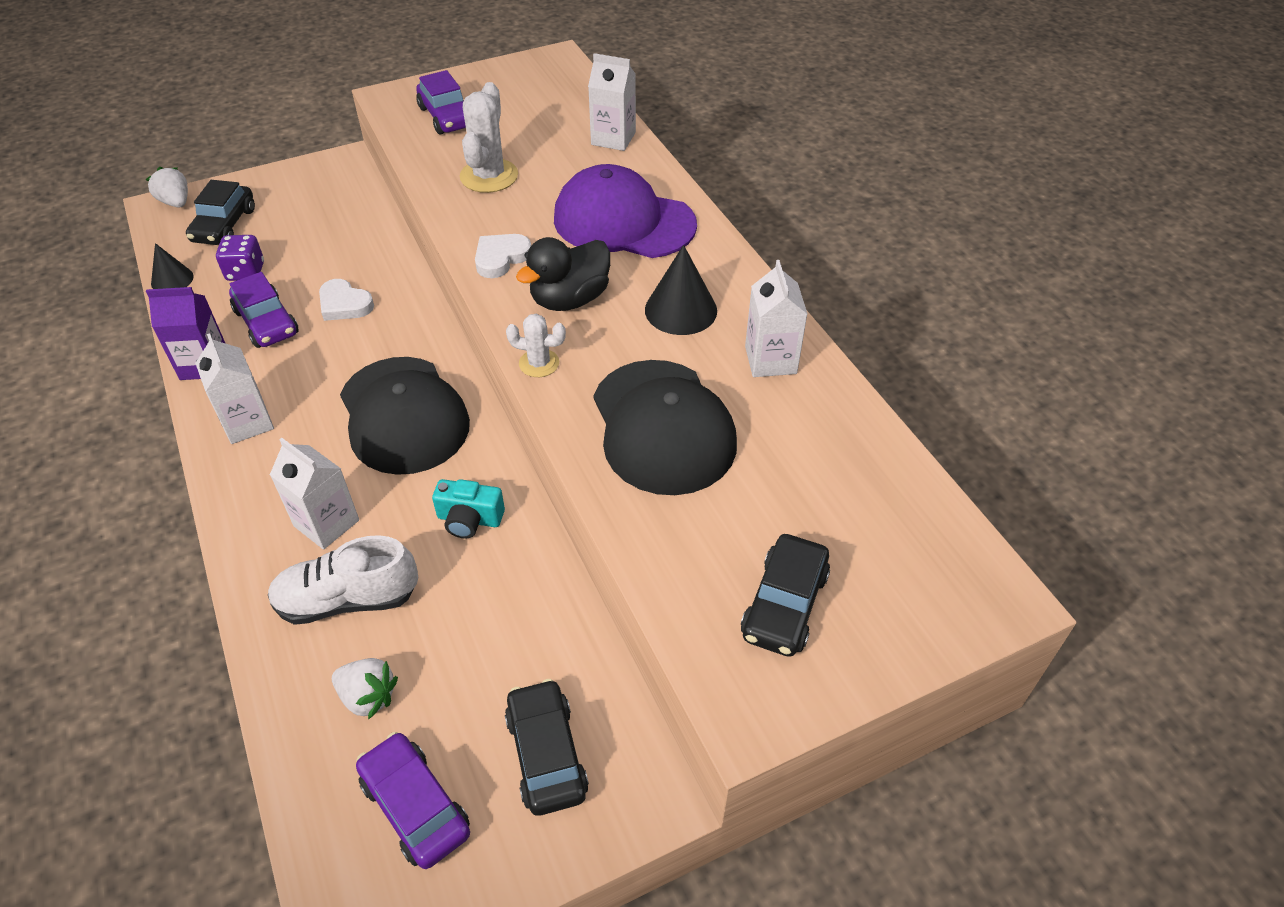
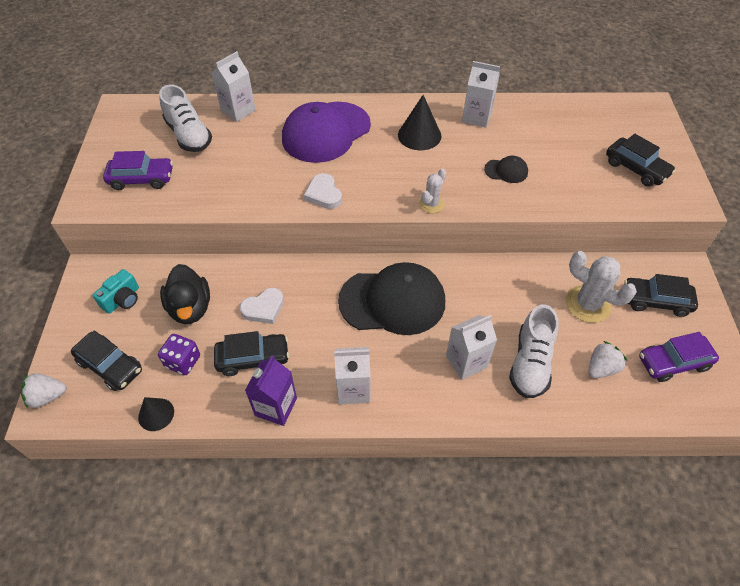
camera: 65 degrees left, 5 degrees up
purple car [229,272,299,348] -> black car [214,331,289,376]
turquoise camera [432,479,505,539] -> turquoise camera moved to [92,269,139,314]
white cactus [460,82,518,193] -> white cactus moved to [566,251,637,323]
black duck [516,237,610,311] -> black duck moved to [160,264,210,324]
black cap [593,360,737,495] -> black cap [484,156,528,183], size x0.43
none -> white shoe [159,85,212,152]

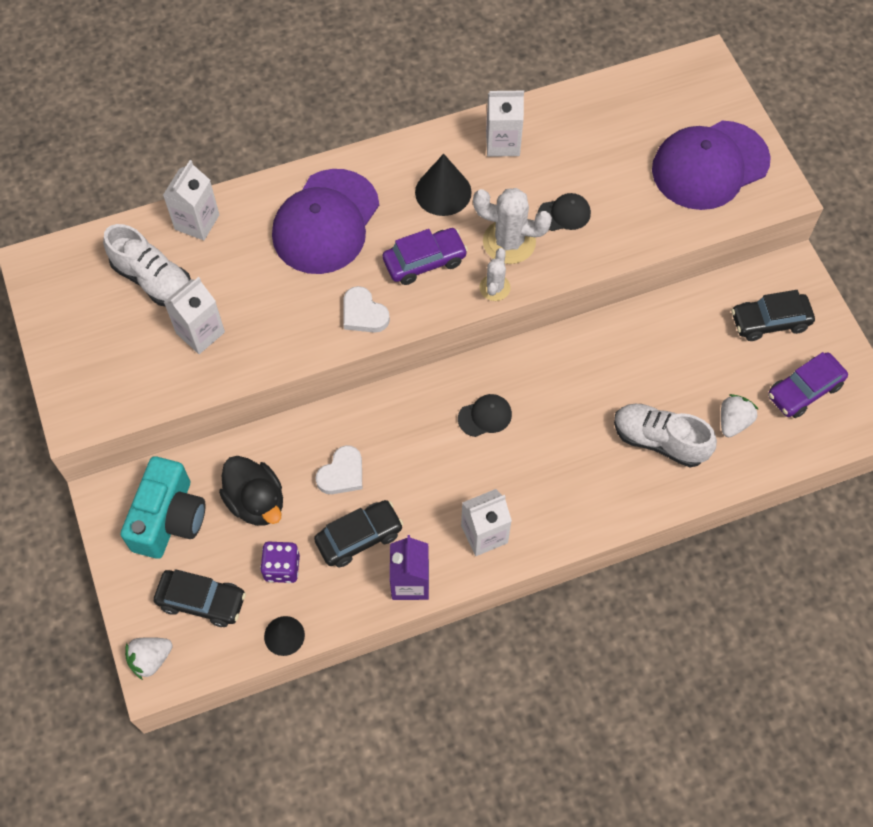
camera: 20 degrees left, 10 degrees up
turquoise camera [92,269,139,314] -> turquoise camera [121,456,205,559], size x1.77
purple car [103,151,173,190] -> purple car moved to [383,228,468,285]
black cap [338,262,445,335] -> black cap [458,394,512,437], size x0.43
white carton [446,315,497,380] -> white carton moved to [164,277,225,354]
white shoe [509,305,559,398] -> white shoe turned 120 degrees clockwise [614,404,717,467]
white cactus [566,251,637,323] -> white cactus moved to [473,188,552,264]
black car [606,134,676,187] -> purple cap [652,121,771,210]

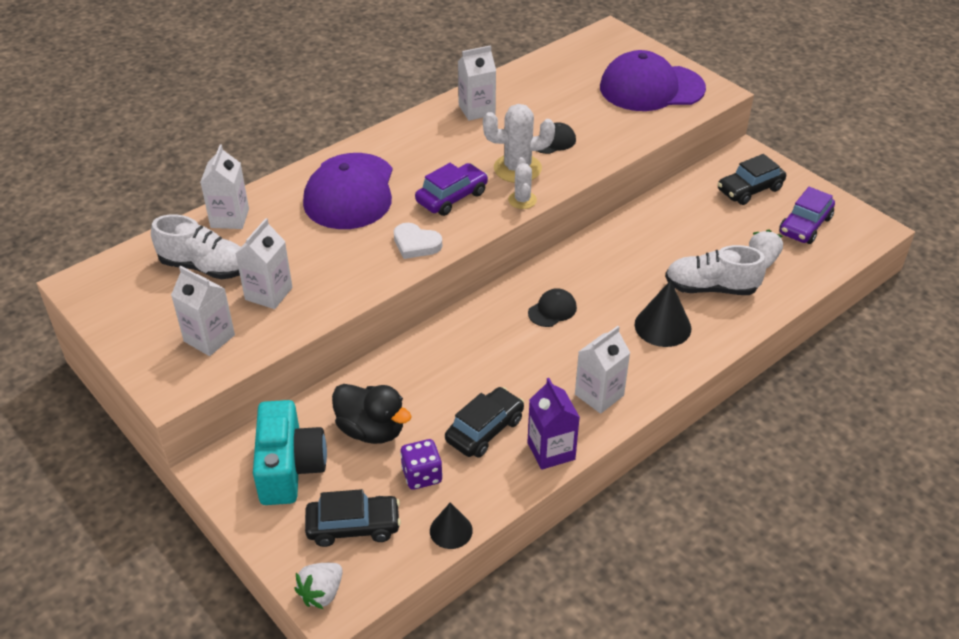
camera: 20 degrees left, 20 degrees down
white heart [316,445,362,494] -> none
black cone [415,154,472,216] -> black cone moved to [635,280,691,347]
purple cap [652,121,771,210] -> purple cap turned 45 degrees clockwise [600,50,706,111]
none -> white carton [171,266,235,356]

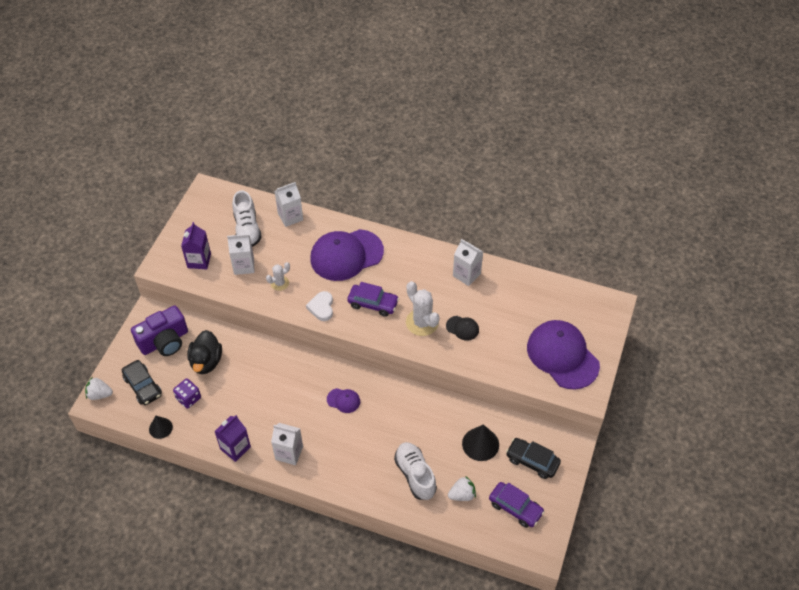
camera: 60 degrees right, 10 degrees up
white carton [171,266,235,356] -> purple carton [181,222,211,269]
turquoise camera [253,400,327,505] -> purple camera [131,305,188,356]
black car [445,387,524,458] -> none
white cactus [508,157,537,209] -> white cactus moved to [266,262,290,291]
black cap [528,288,577,327] -> purple cap [327,388,360,413]
black cone [635,280,691,347] -> black cone moved to [462,424,499,461]
purple car [779,187,835,244] -> purple car turned 150 degrees counterclockwise [489,482,545,528]

